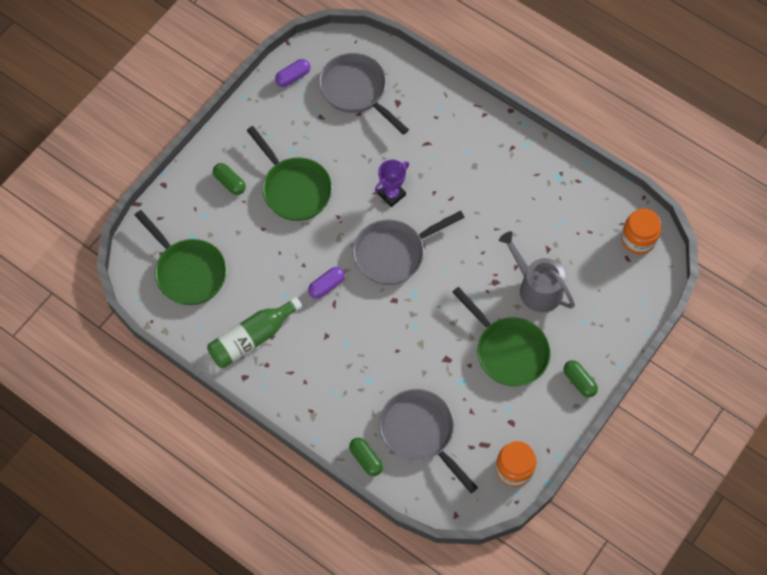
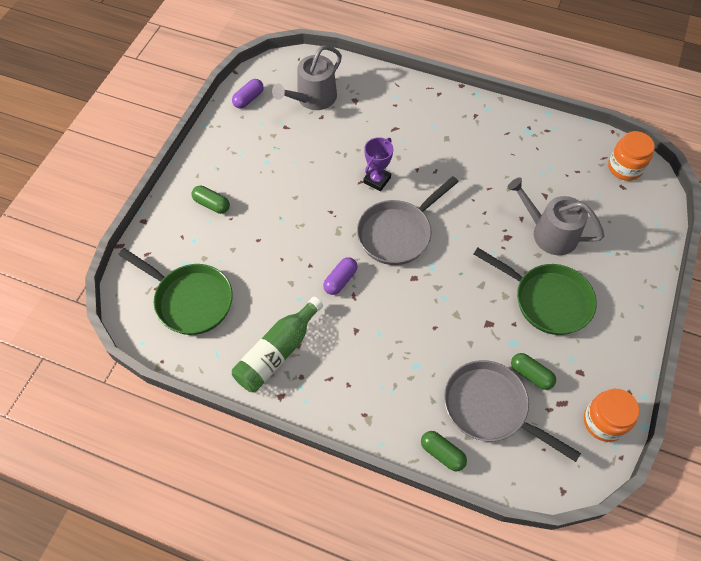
camera: 15 degrees left, 5 degrees down
green pan [246,126,332,221] -> none
grey pan [319,53,409,135] -> grey watering can [272,45,342,110]
green capsule [563,360,598,398] -> green capsule moved to [511,353,556,390]

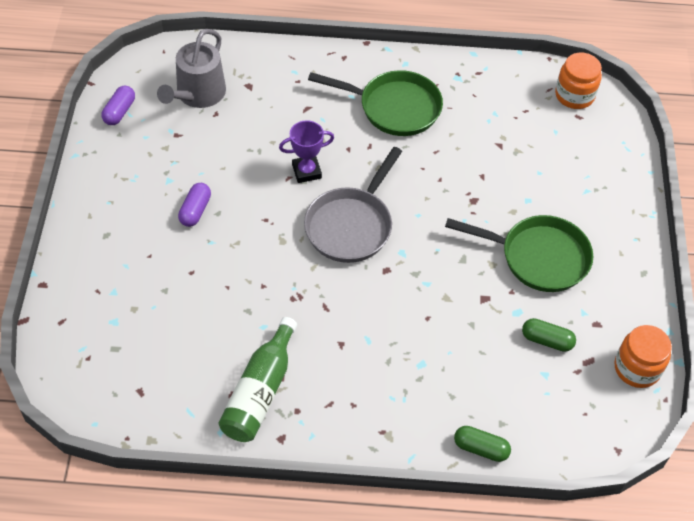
camera: 20 degrees left, 5 degrees down
green pan [118,248,233,335] -> green pan moved to [308,70,443,136]
green capsule [192,186,230,214] -> none
purple capsule [323,257,358,295] -> purple capsule moved to [178,183,211,227]
purple trophy [363,137,393,191] -> purple trophy turned 60 degrees clockwise [279,120,334,183]
grey pan [444,360,581,462] -> none
grey watering can [507,177,604,255] -> none

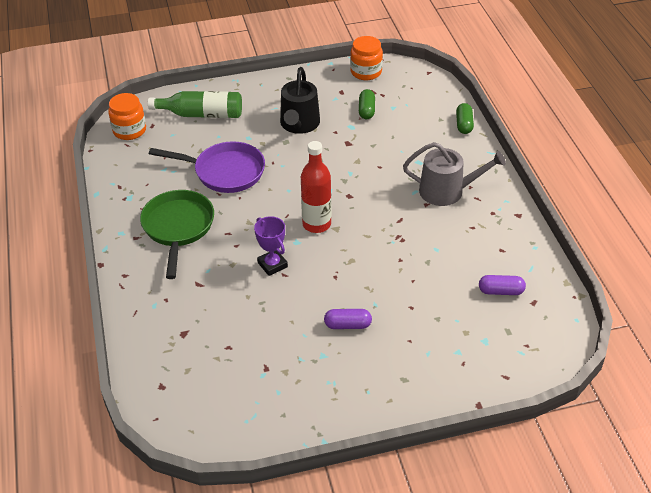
camera: 105 degrees left, 10 degrees down
purple capsule [102,86,135,125] -> purple capsule moved to [479,275,526,295]
grey watering can [157,29,226,108] -> grey watering can moved to [403,142,506,206]
green bottle [219,317,297,442] -> green bottle moved to [148,91,242,118]
grey pan [304,147,402,263] -> red bottle [301,141,331,233]
green pan [445,215,593,292] -> black watering can [280,67,320,134]
none -> purple pan [149,141,265,193]

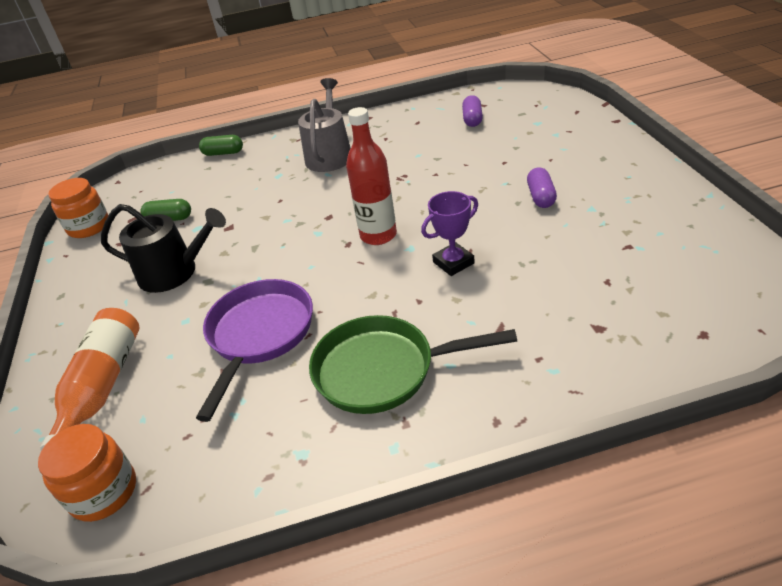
camera: 85 degrees left, 5 degrees down
green bottle [148,91,242,118] -> orange bottle [40,308,140,451]

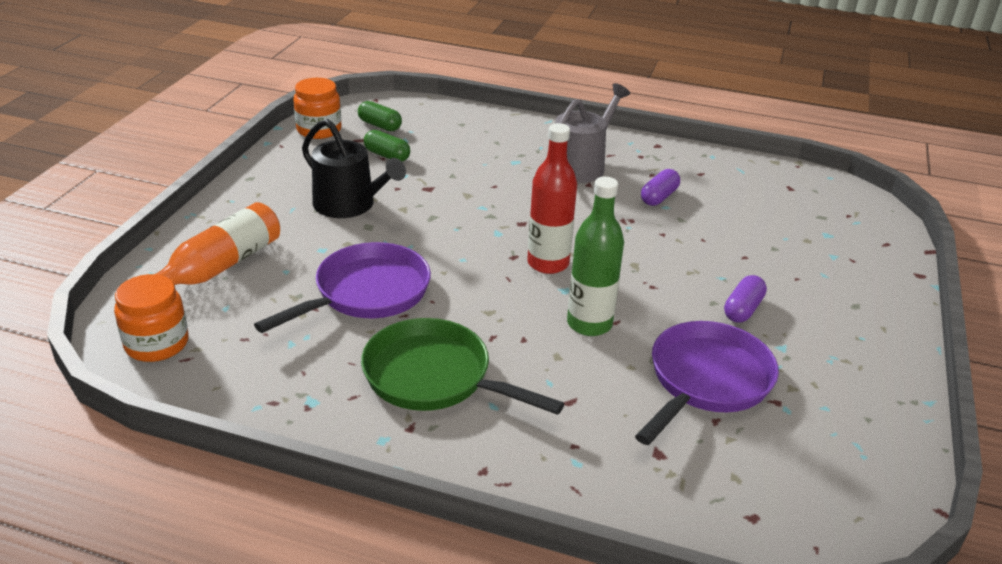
camera: 25 degrees right, 5 degrees down
green capsule [199,135,243,156] -> green capsule moved to [358,101,402,131]
purple trophy [421,191,478,276] -> green bottle [567,177,624,336]
purple capsule [462,95,483,127] -> purple capsule moved to [641,169,680,206]
none -> purple pan [635,321,779,445]

